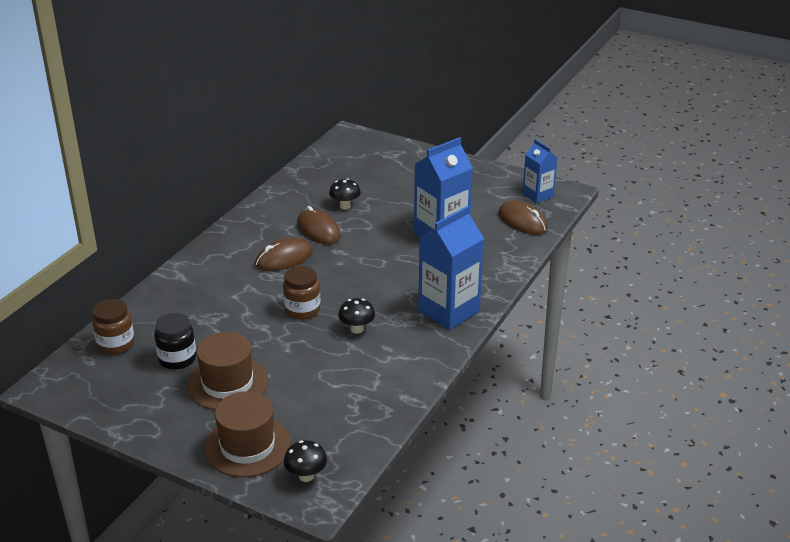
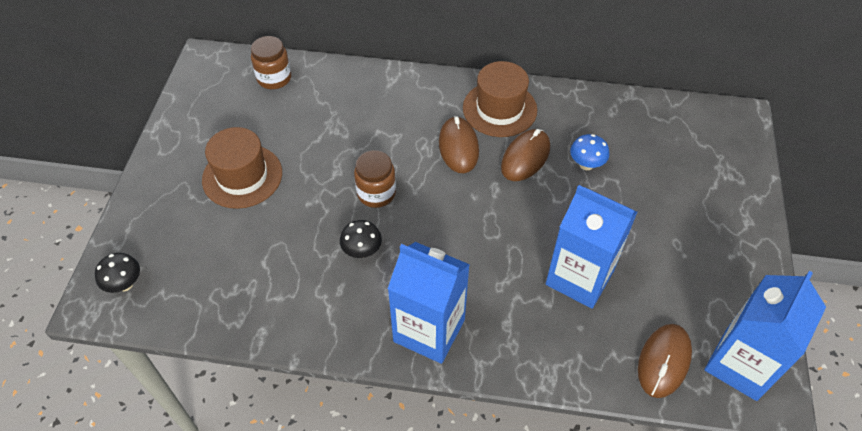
camera: 70 degrees right, 20 degrees up
black jar [154,313,196,370] -> none
brown hat [204,391,291,477] -> brown hat moved to [463,61,537,137]
brown mouse [255,238,313,271] -> brown mouse turned 45 degrees clockwise [439,116,479,173]
black mushroom [329,178,361,209] -> blue mushroom [570,134,609,170]
blue carton [522,139,557,203] -> blue carton [704,271,826,401], size x1.68

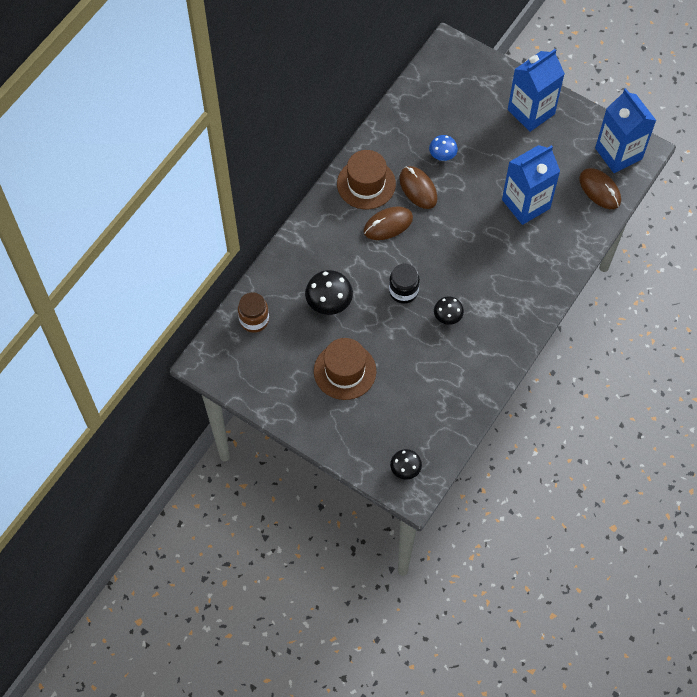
camera: 65 degrees left, 10 degrees up
brown jar [354,150,396,208] -> black jar [389,264,420,304]
blue carton [388,242,470,364] -> blue carton moved to [508,49,565,132]
brown mouse [439,116,479,173] -> brown mouse turned 45 degrees counterclockwise [363,206,413,240]
none -> black mushroom [305,270,353,315]

